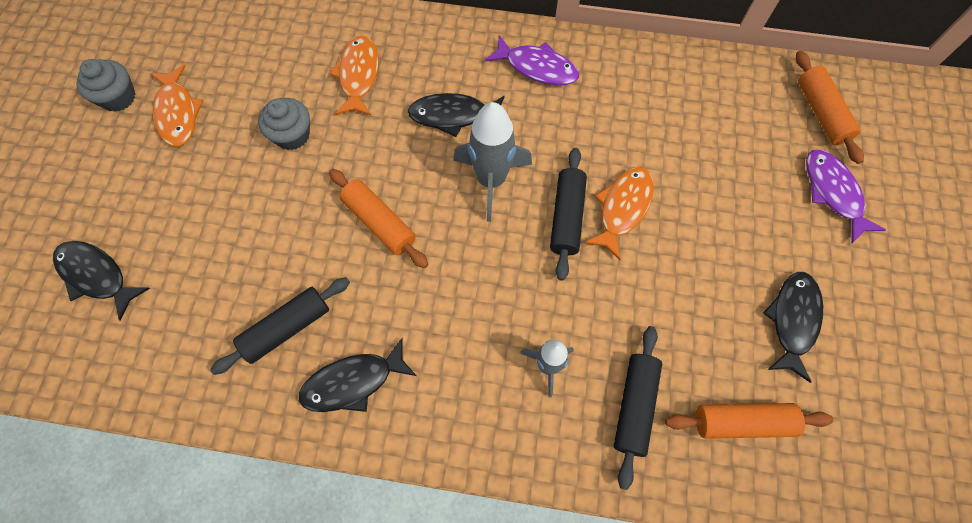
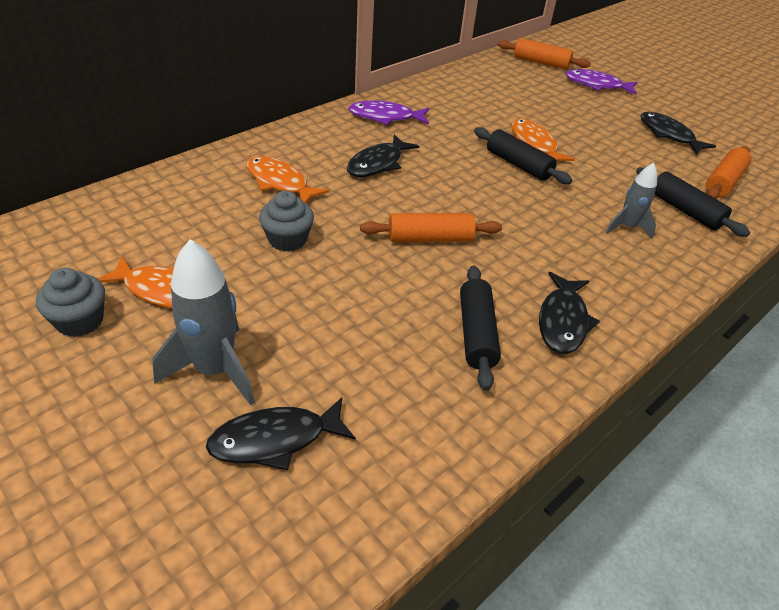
camera: 55 degrees left, 25 degrees down
grey rocket [453,102,532,222] -> grey rocket moved to [152,239,255,405]
purple fish [485,35,579,86] -> purple fish turned 150 degrees counterclockwise [348,100,429,125]

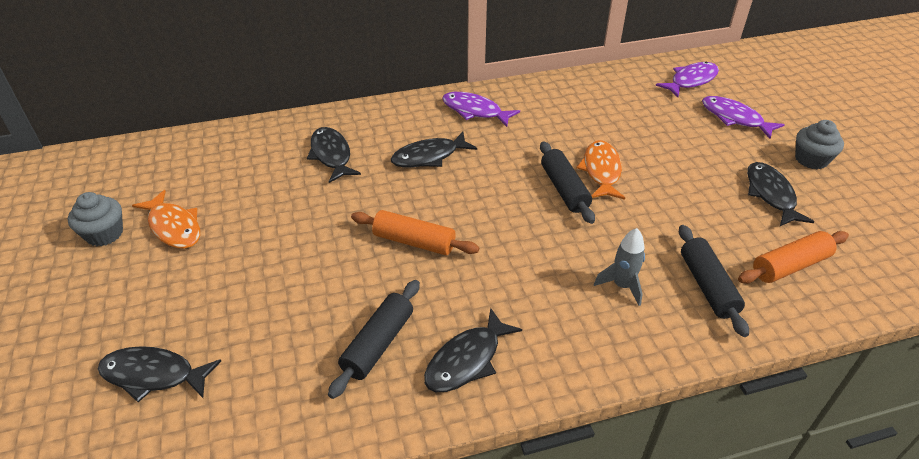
camera: 30 degrees right, 0 degrees up
grey rocket [152,239,255,405] -> none
orange fish [246,156,329,203] -> black fish [307,127,361,183]
grey cupcake [259,191,314,251] -> grey cupcake moved to [795,120,844,169]
orange rolling pin [498,38,591,70] -> purple fish [656,62,719,97]

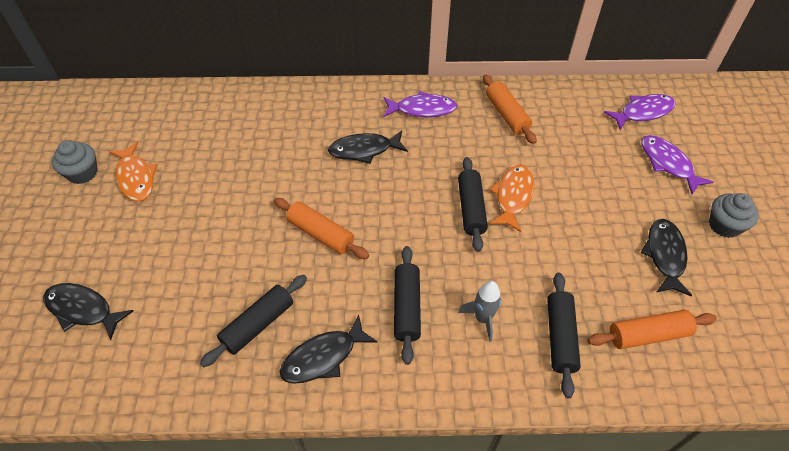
camera: 15 degrees right, 10 degrees up
black fish [307,127,361,183] -> none
purple fish [442,92,520,127] -> purple fish turned 135 degrees clockwise [383,91,457,117]
none -> black rolling pin [394,246,421,365]
none -> orange rolling pin [483,74,537,144]

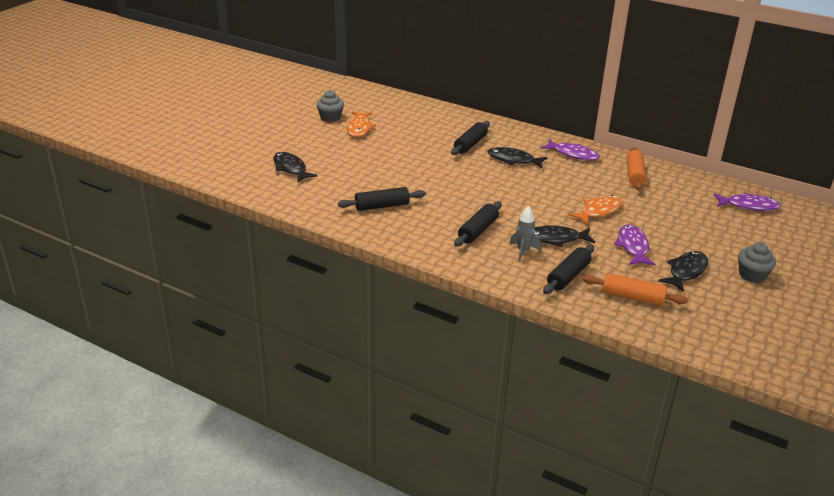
camera: 30 degrees right, 20 degrees down
orange rolling pin [274,198,369,259] -> none
black fish [280,315,377,384] -> black fish moved to [534,225,595,247]
black rolling pin [458,157,488,252] -> black rolling pin moved to [451,121,490,155]
purple fish [641,135,714,194] -> purple fish moved to [614,224,655,265]

